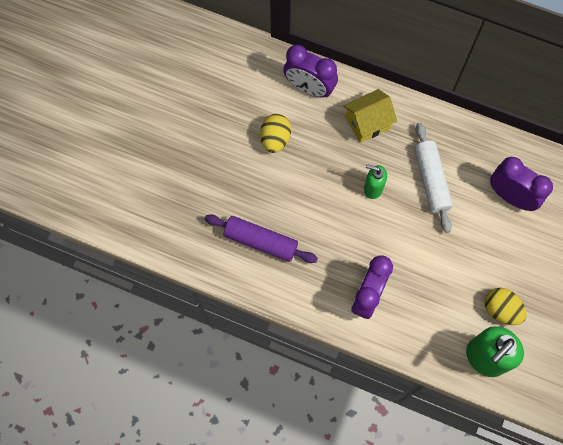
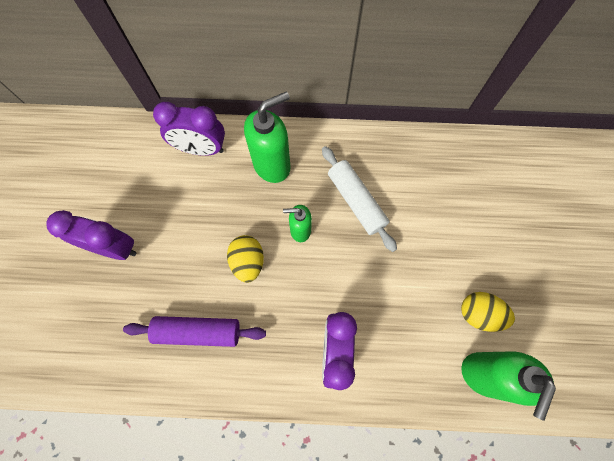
camera: 20 degrees left, 0 degrees up
yellow egg [260,114,291,153] -> yellow egg moved to [227,235,264,283]
yellow house [344,89,397,143] -> green soap dispenser [244,91,291,183]
purple clock [490,157,553,211] -> purple clock moved to [46,210,136,260]

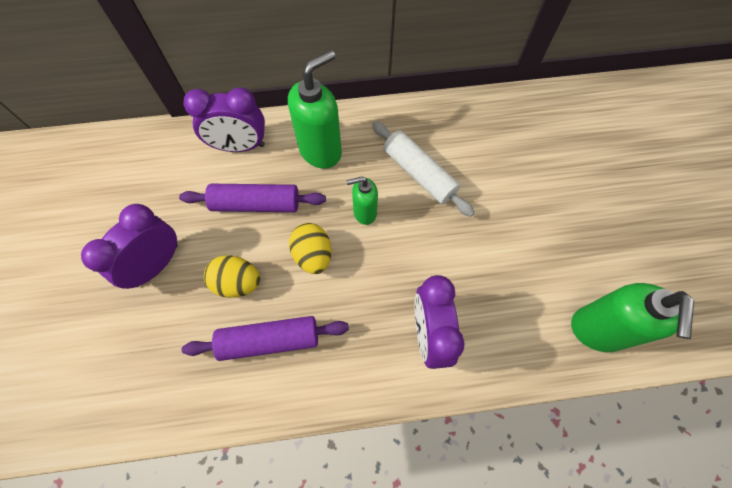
camera: 10 degrees left, 5 degrees down
purple clock [46,210,136,260] -> purple clock turned 60 degrees counterclockwise [81,204,178,289]
yellow egg [461,292,515,332] -> yellow egg moved to [204,255,260,298]
none -> purple rolling pin [179,184,326,212]

